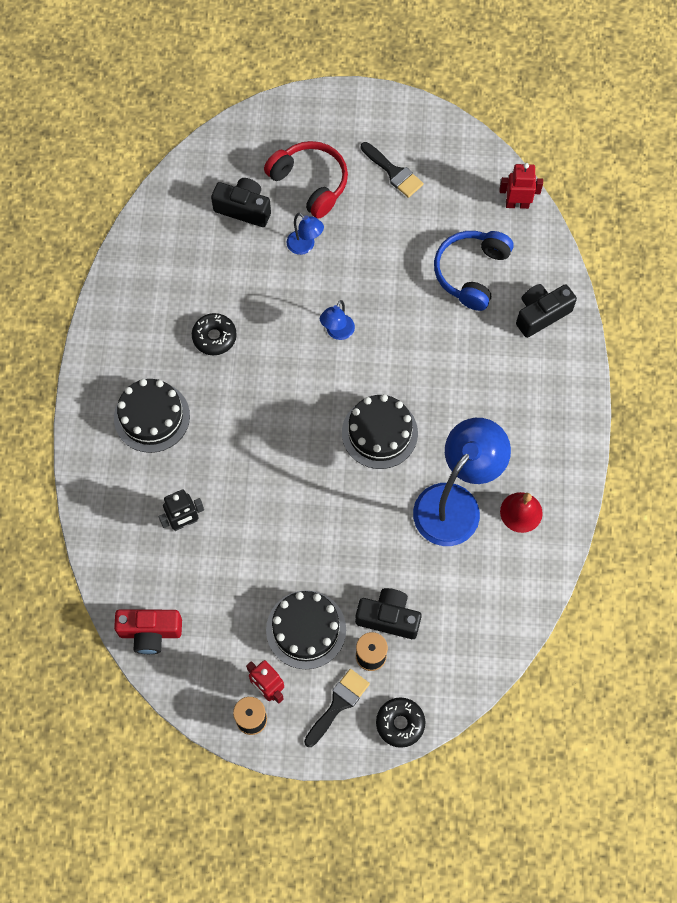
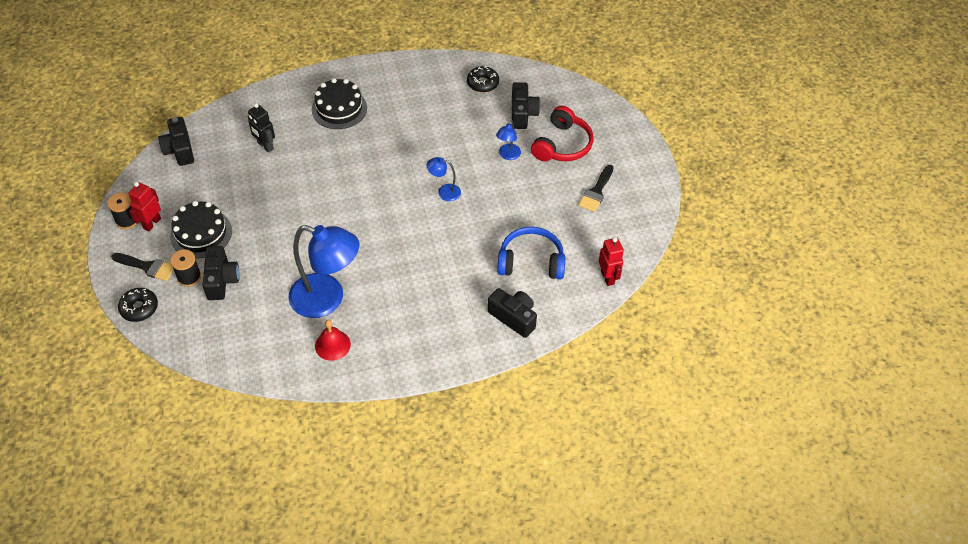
camera: 70 degrees right, 15 degrees down
red camera [114,609,182,654] -> black camera [158,117,194,166]
black donut [192,313,237,355] -> black donut moved to [467,66,499,92]
black cake [342,394,418,469] -> none

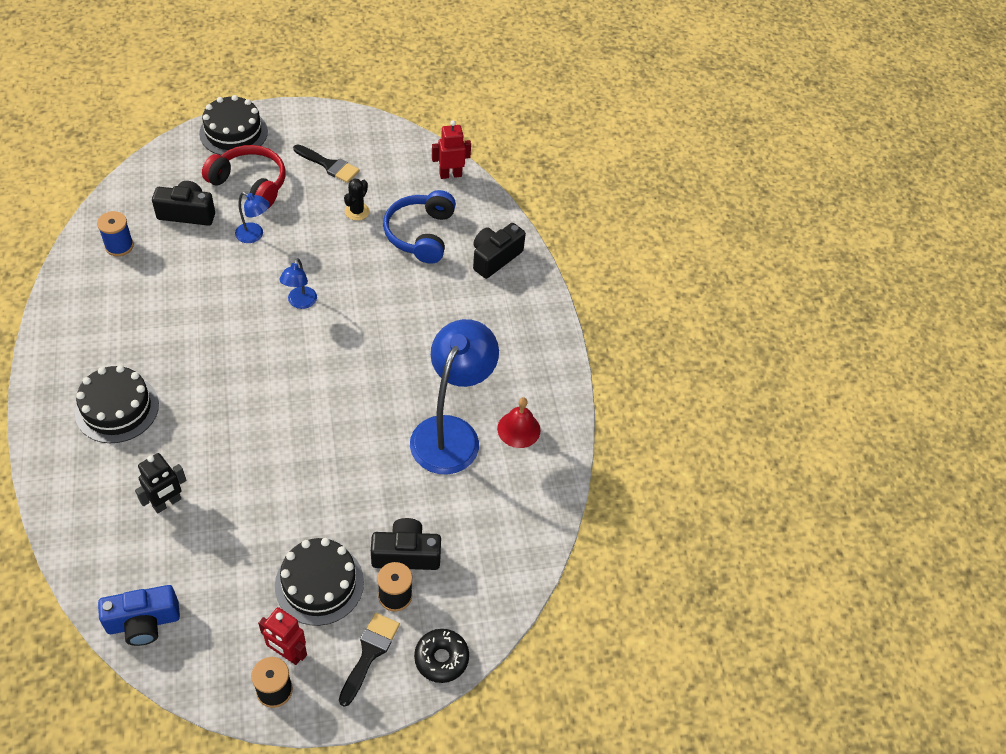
camera: 90 degrees left, 0 degrees up
black camera [158,117,194,166] -> blue camera [98,585,180,646]
black donut [467,66,499,92] -> blue spool [97,211,134,256]
none -> black cake [199,95,268,155]
none -> black cactus [344,179,370,221]

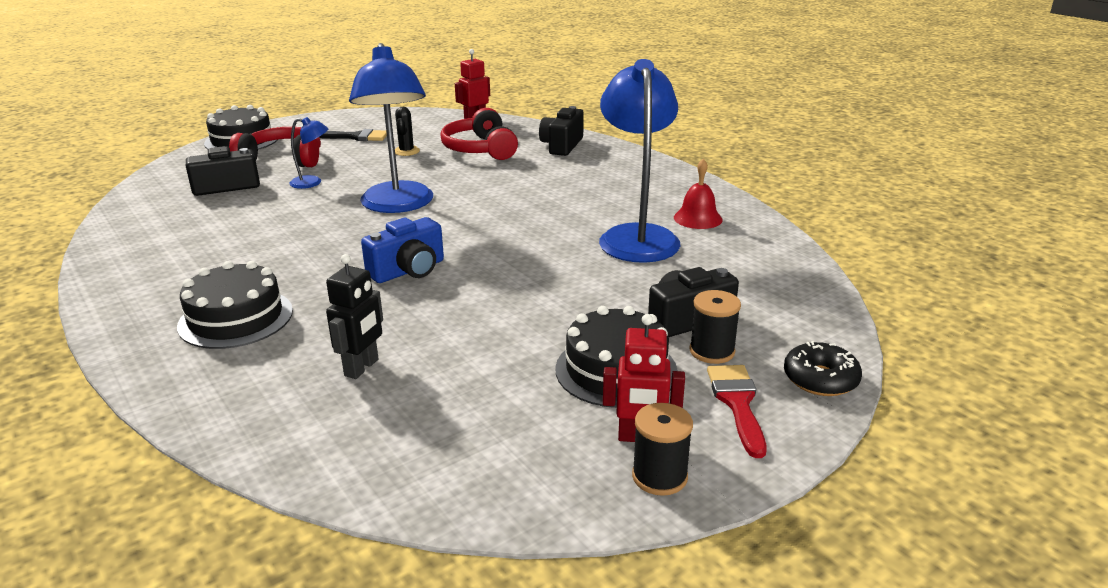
camera: 20 degrees left, 25 degrees down
blue spool [97,211,134,256] -> none
blue camera [98,585,180,646] -> blue camera moved to [361,217,444,283]
blue lamp [279,258,317,309] -> blue lamp [349,43,433,213], size x2.22
black brush [339,613,400,707] -> red brush [707,365,766,458]
blue headphones [383,190,456,264] -> red headphones [440,108,518,160]

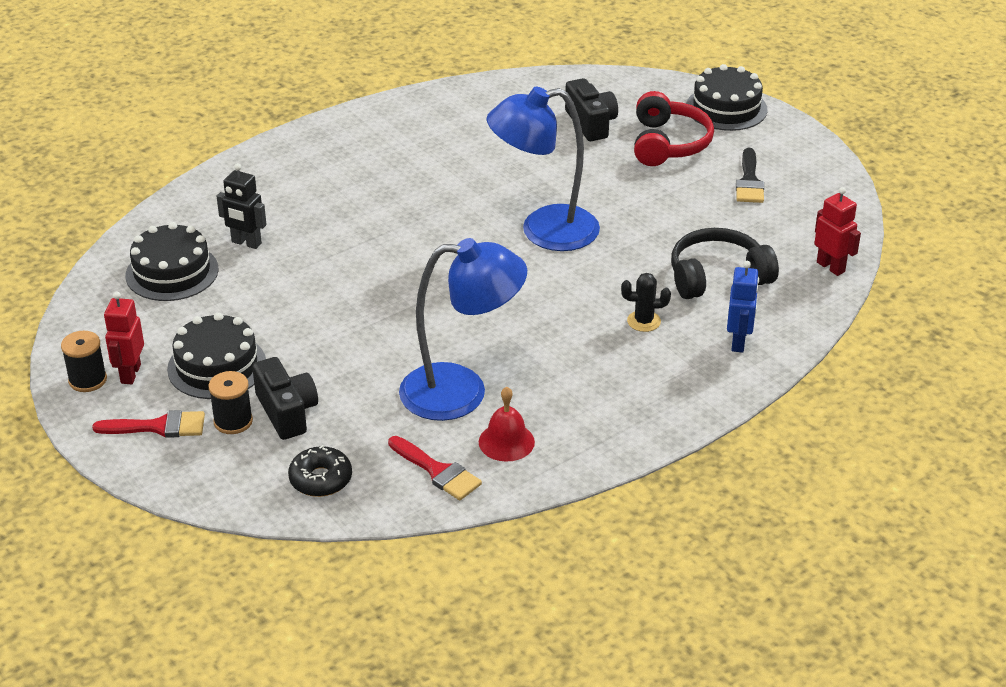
camera: 90 degrees right, 10 degrees up
black cake [177,261,293,349] -> black cake moved to [125,222,219,301]
blue lamp [289,117,328,189] -> none
blue camera [361,217,444,283] -> none
black cactus [395,107,420,156] -> black cactus moved to [621,273,671,332]
red headphones [440,108,518,160] -> black headphones [671,228,779,299]
black camera [539,106,584,156] -> blue robot [727,261,759,353]
black donut [784,341,862,396] -> black donut moved to [288,445,352,497]
none -> red brush [388,436,482,500]

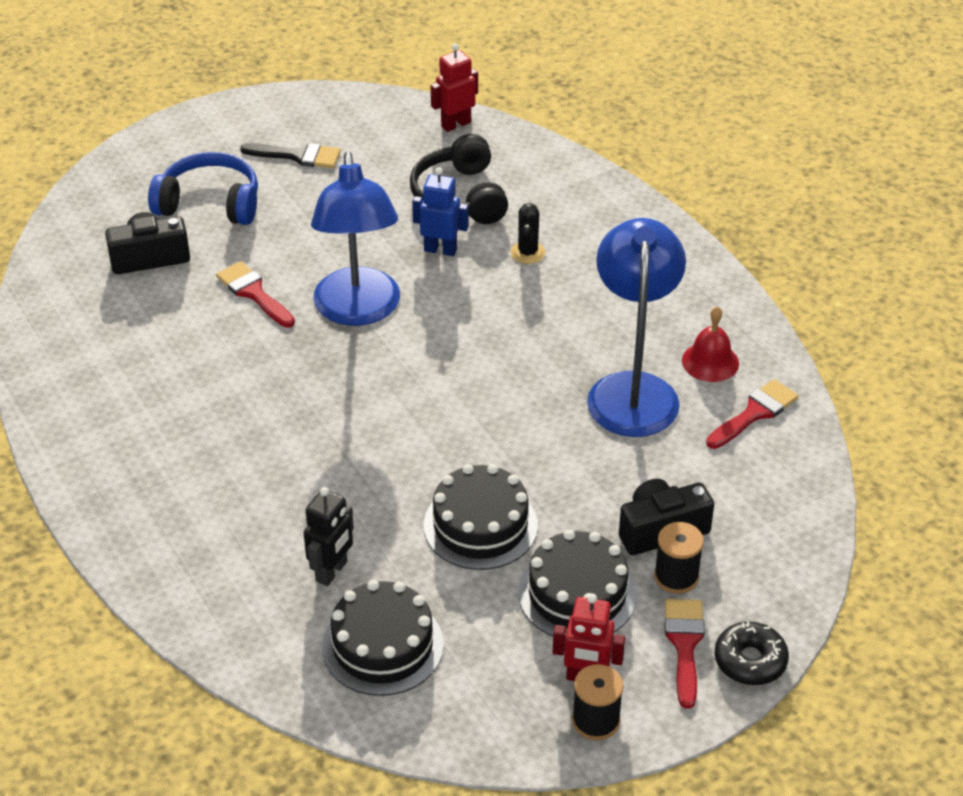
camera: 85 degrees left, 5 degrees up
black donut [288,445,352,497] -> black donut moved to [714,621,789,685]
red headphones [634,91,714,166] -> blue headphones [148,152,258,225]
black cake [686,64,767,131] -> black cake moved to [424,464,538,570]
blue robot [727,261,759,353] -> blue robot moved to [412,167,469,256]
none -> red brush [216,261,295,327]

